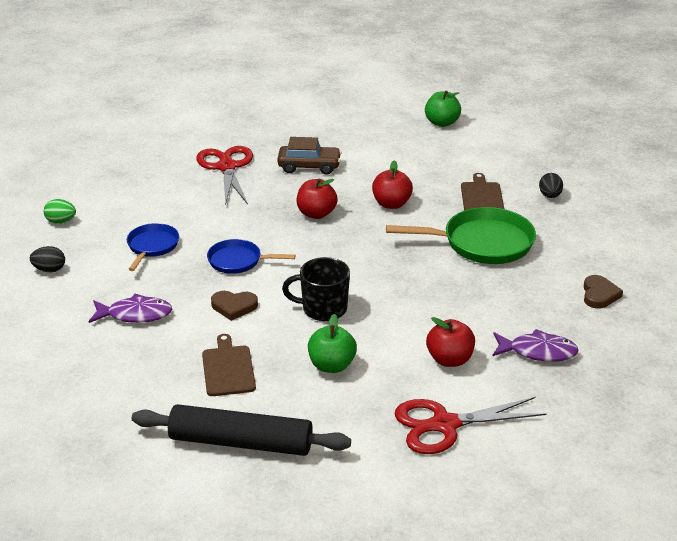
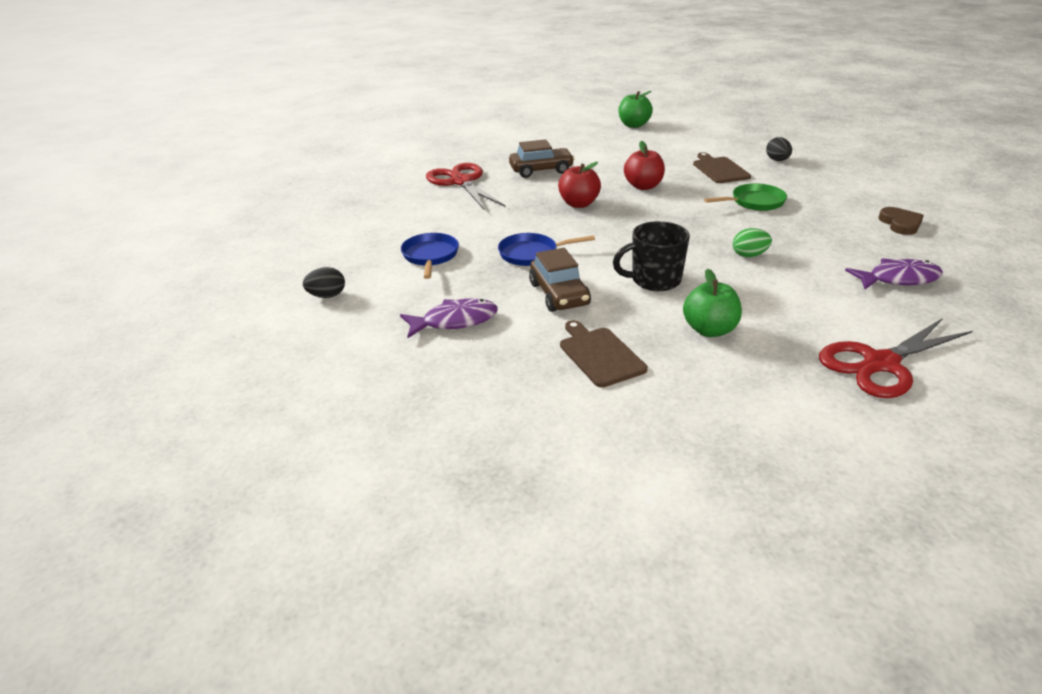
camera: 15 degrees left, 0 degrees up
green egg [44,199,76,224] -> green egg moved to [733,228,772,258]
black rolling pin [132,404,351,456] -> none
brown heart [211,291,258,321] -> brown car [529,248,591,312]
green pan [386,207,536,264] -> green pan [704,183,787,211], size x0.58
red apple [426,317,475,367] -> none

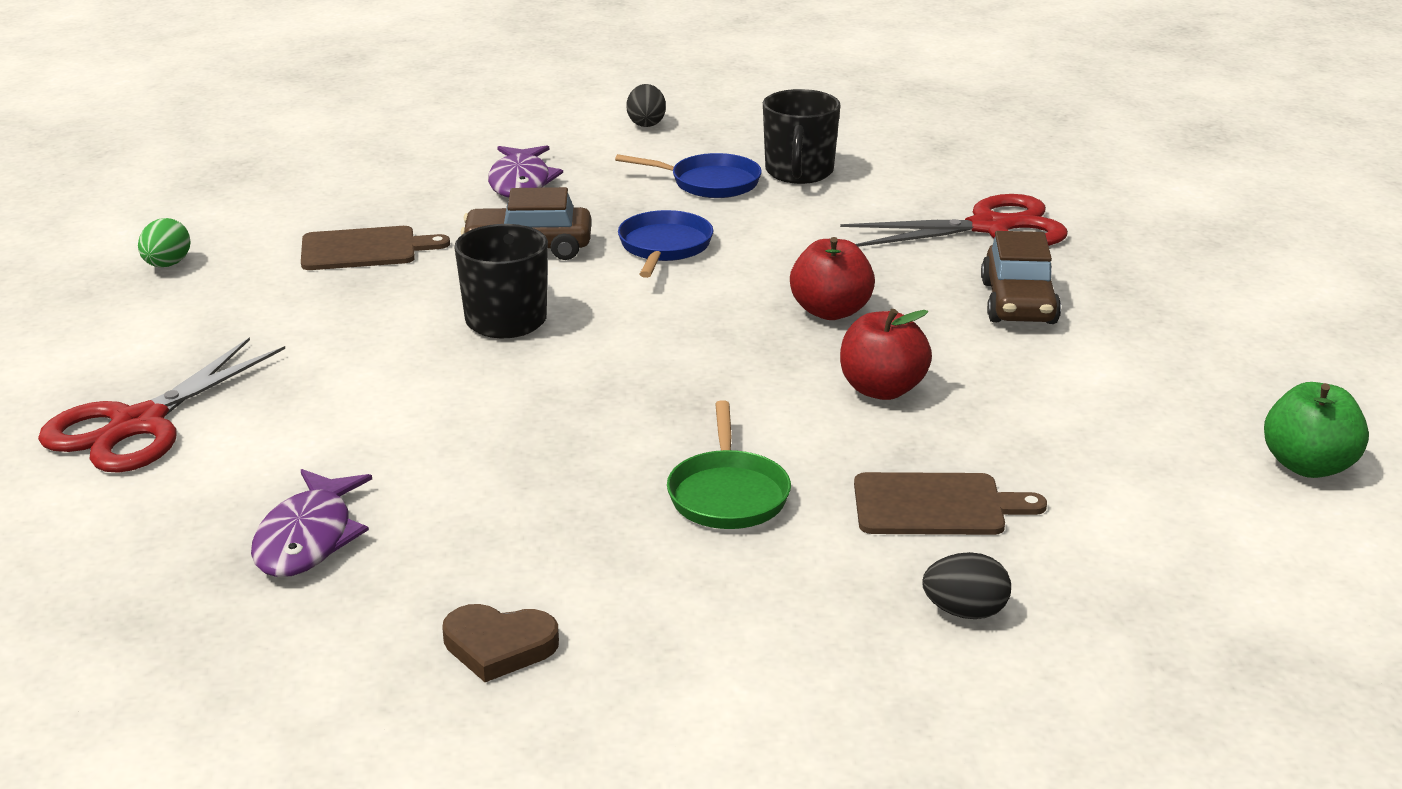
camera: 105 degrees right, 5 degrees down
green apple [683,269,742,337] -> none
green egg [733,228,772,258] -> green egg moved to [138,218,191,267]
red scissors [819,318,973,398] -> red scissors turned 135 degrees counterclockwise [38,337,285,472]
none -> black mug [763,89,841,184]

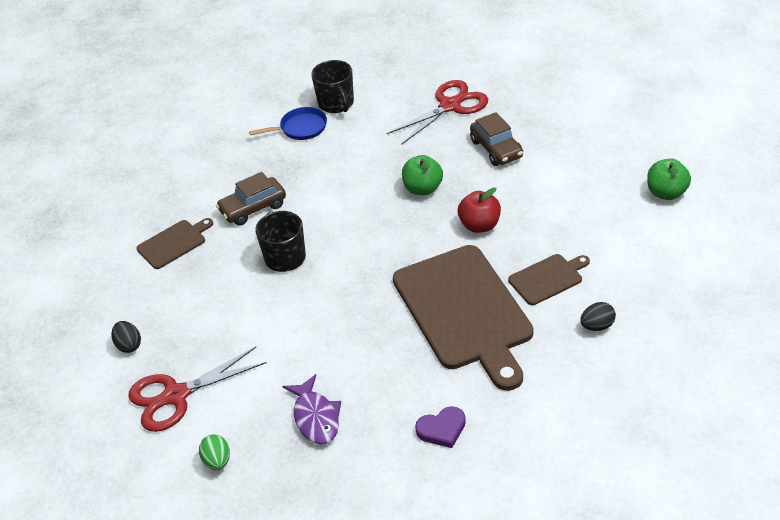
camera: 25 degrees left, 15 degrees up
red scissors [38,337,285,472] -> red scissors turned 60 degrees clockwise [128,347,267,432]
green egg [138,218,191,267] -> green egg moved to [199,434,230,470]
brown heart [442,604,559,682] -> purple heart [415,406,466,448]
purple fish [488,145,563,197] -> none
blue pan [618,210,713,278] -> none
black egg [627,84,666,127] -> black egg moved to [111,321,141,353]
green pan [667,400,791,529] -> brown cutting board [393,245,534,391]
red apple [790,237,875,320] -> green apple [402,155,443,195]

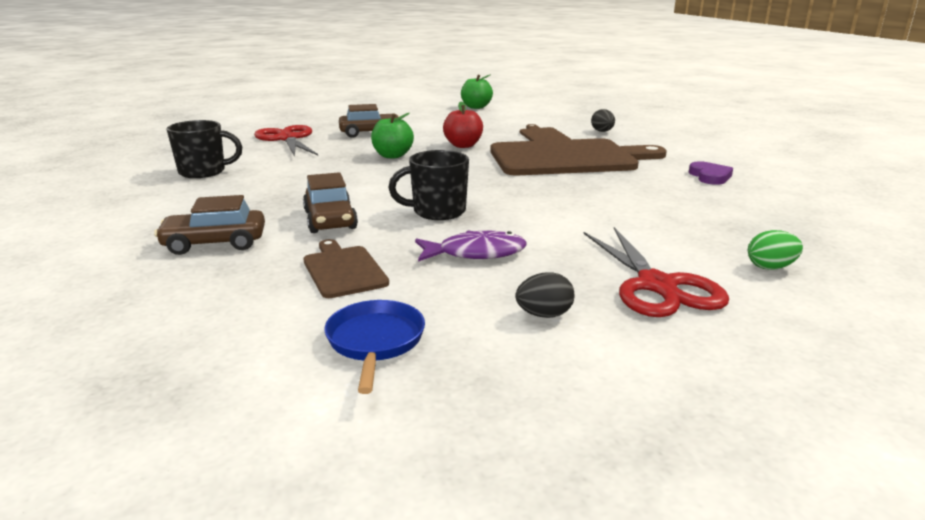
camera: 80 degrees left, 20 degrees down
blue pan [249,107,327,140] -> blue pan moved to [324,300,425,394]
purple fish [282,374,341,445] -> purple fish moved to [415,230,527,262]
none -> brown car [154,195,265,255]

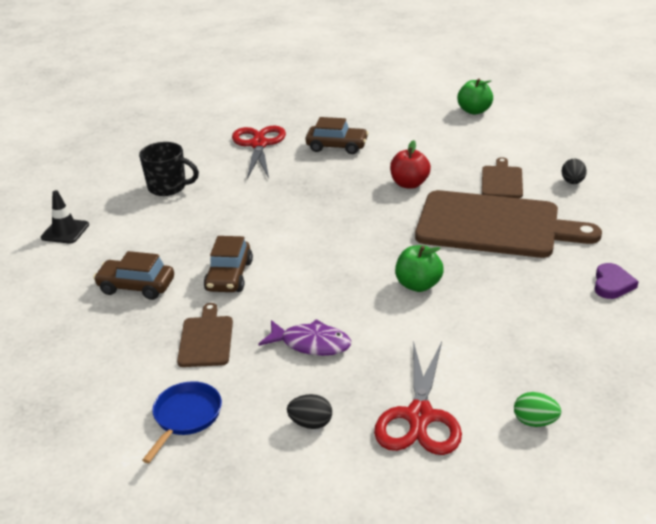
camera: 25 degrees right, 10 degrees up
green apple [371,113,414,158] -> green apple moved to [395,245,444,292]
black mug [388,150,469,220] -> none
none -> black traffic cone [41,190,89,244]

